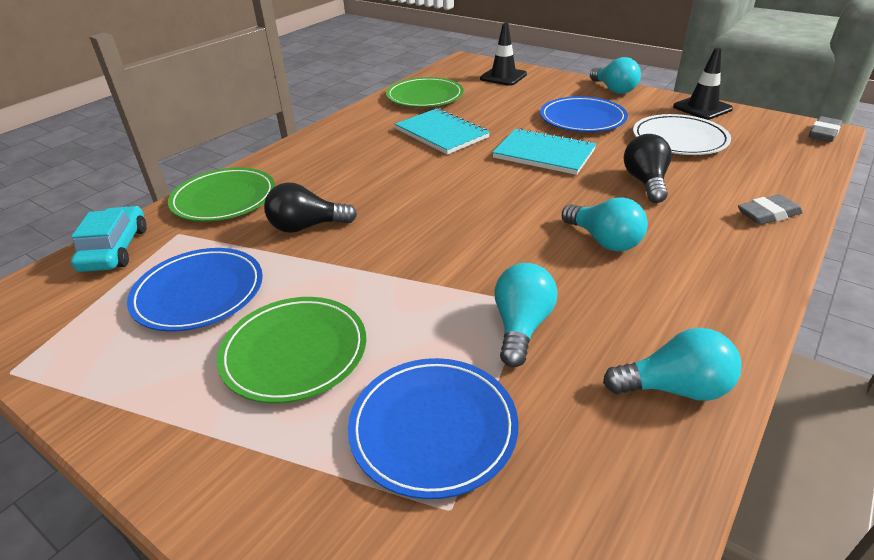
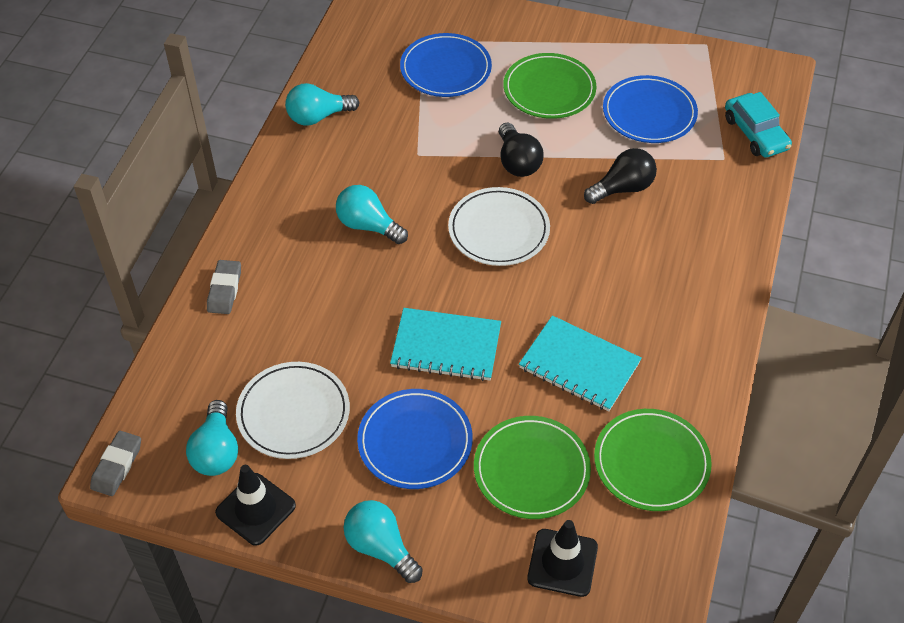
camera: 160 degrees right, 15 degrees up
green plate [168,167,275,222] -> green plate moved to [474,416,591,519]
turquoise light bulb [494,263,557,367] -> turquoise light bulb moved to [186,400,238,476]
black light bulb [624,134,672,203] -> black light bulb moved to [499,123,544,177]
grey eraser [738,194,803,225] -> grey eraser turned 45 degrees counterclockwise [207,260,241,314]
none -> white plate [448,187,550,266]

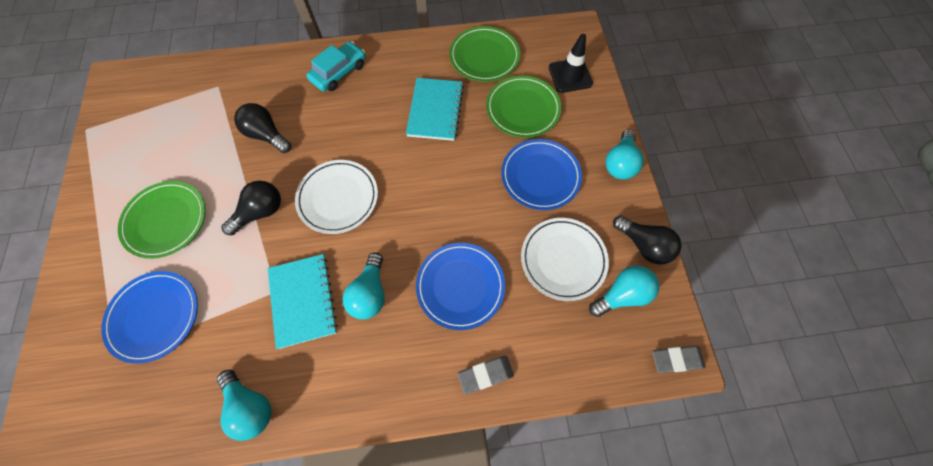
camera: 115 degrees left, 15 degrees up
black traffic cone [215,465,296,546] -> black light bulb [613,215,682,264]
turquoise notebook [390,308,501,381] -> turquoise notebook moved to [268,254,338,349]
blue plate [603,75,698,143] -> blue plate moved to [416,243,505,330]
turquoise car [725,92,792,158] -> turquoise car moved to [306,42,366,91]

